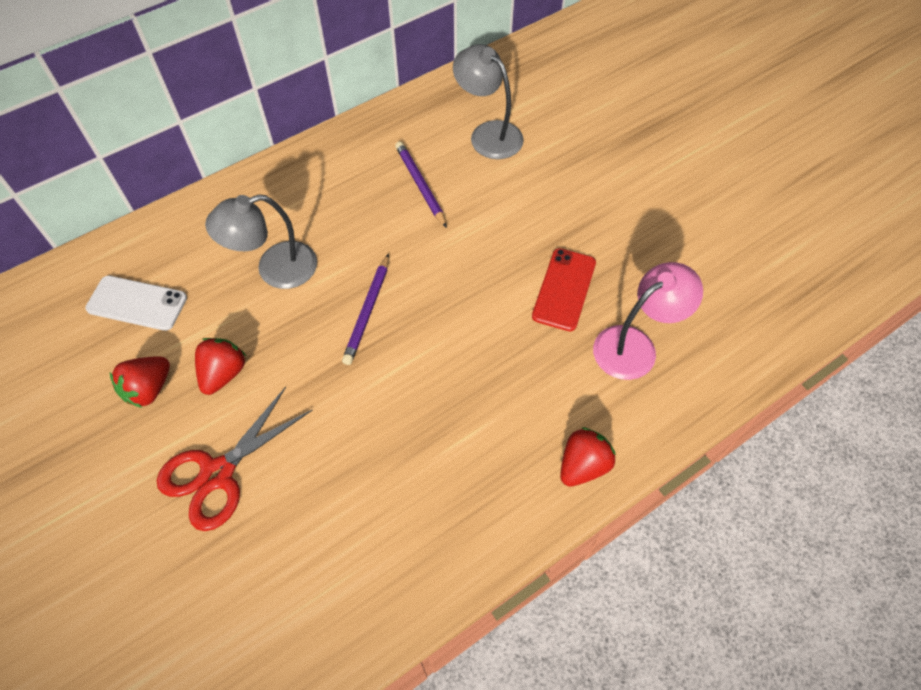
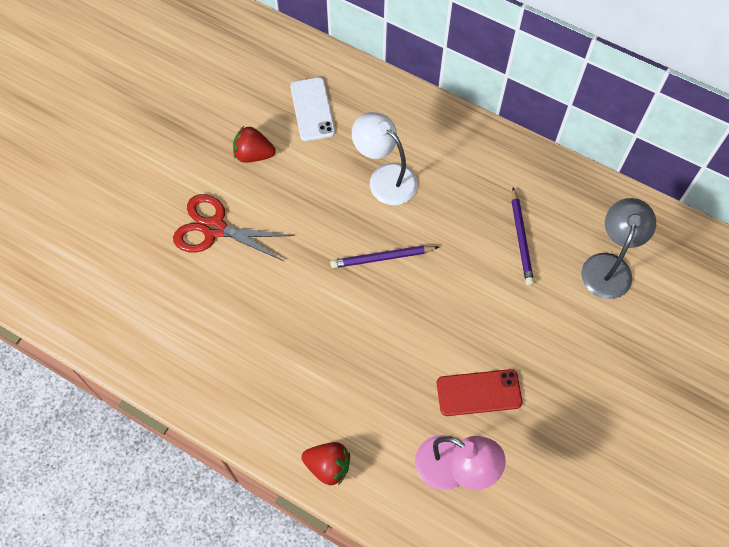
camera: 65 degrees right, 5 degrees up
red strawberry [195,338,246,395] -> none
grey lamp [205,195,317,289] -> white lamp [352,112,418,205]
purple pencil [395,141,447,228] -> purple pencil turned 135 degrees clockwise [511,188,534,285]

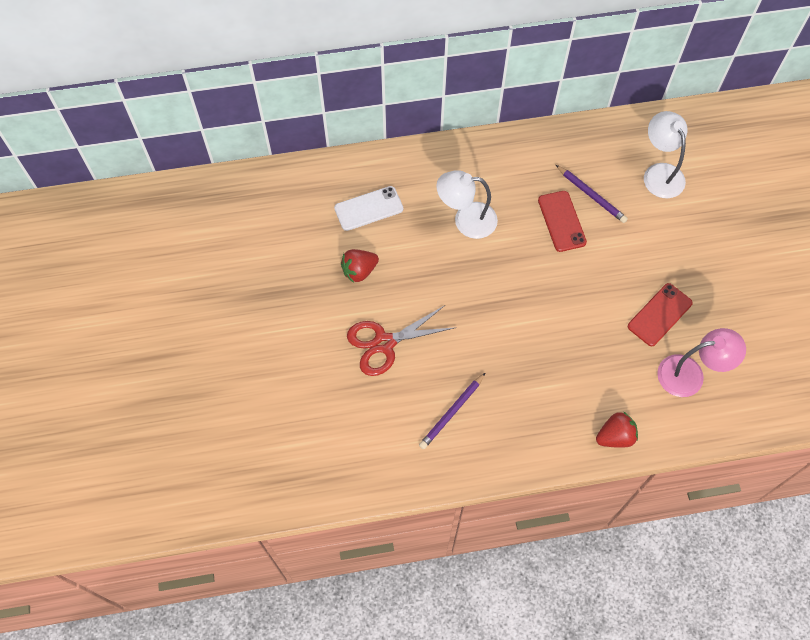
camera: 40 degrees left, 0 degrees up
white phone [290,77,335,141] -> white phone turned 60 degrees counterclockwise [334,186,403,231]
purple pencil [330,245,439,268] -> purple pencil moved to [419,372,486,449]
grey lamp [581,198,656,299] -> white lamp [644,111,688,198]
none -> red phone [538,191,587,252]

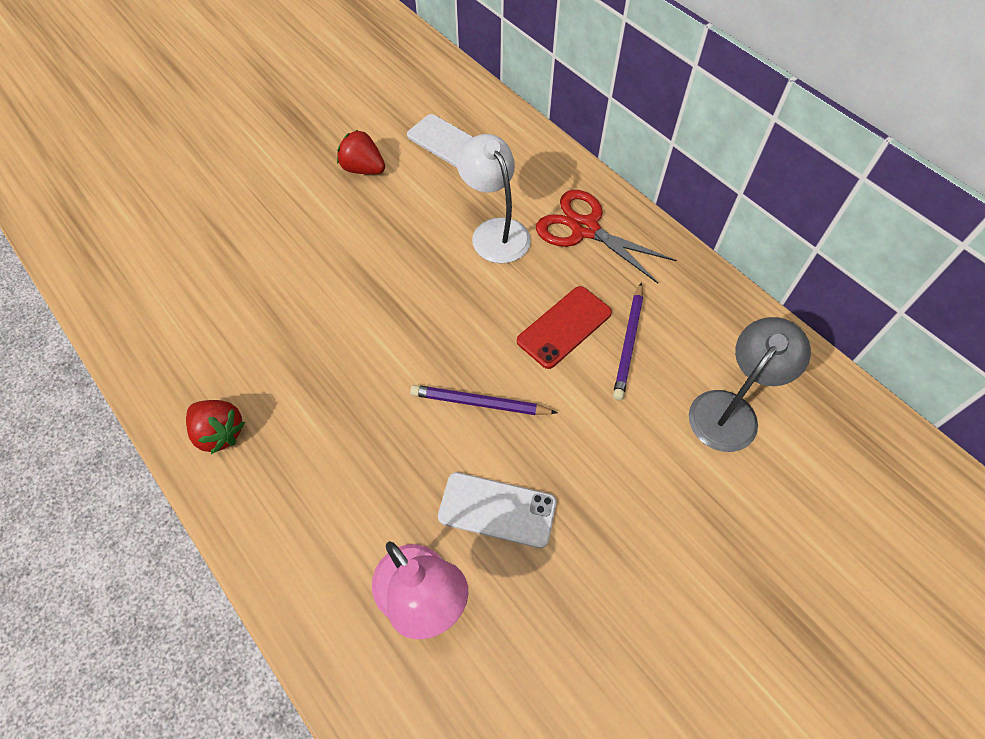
camera: 60 degrees right, 5 degrees down
red scissors [347,305,457,376] -> red scissors moved to [536,190,676,283]
purple pencil [419,372,486,449] -> purple pencil moved to [410,385,557,415]
red strawberry [596,412,638,448] -> red strawberry moved to [186,400,245,454]
red phone [628,283,693,346] -> white phone [438,472,556,548]
white lamp [644,111,688,198] -> grey lamp [689,317,811,452]

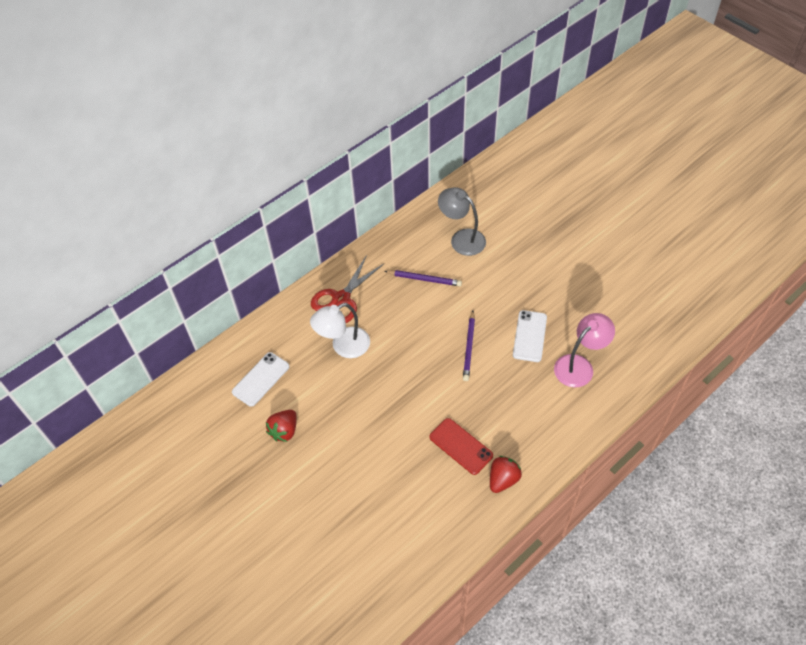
camera: 90 degrees left, 5 degrees down
red phone [517,286,612,369] -> red phone moved to [429,418,493,475]

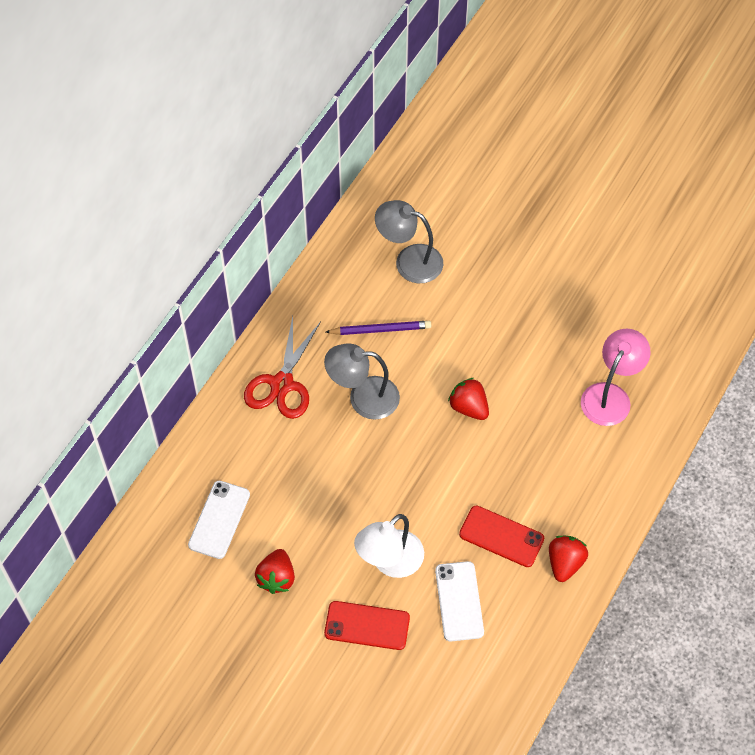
camera: 20 degrees left, 5 degrees up
white lamp [310,303,370,358] -> white lamp moved to [354,514,424,578]
purple pencil [463,311,475,381] -> red strawberry [448,378,489,420]
white phone [513,310,547,362] -> white phone moved to [435,561,484,641]
none -> grey lamp [324,343,400,420]
none -> red phone [324,601,410,650]

